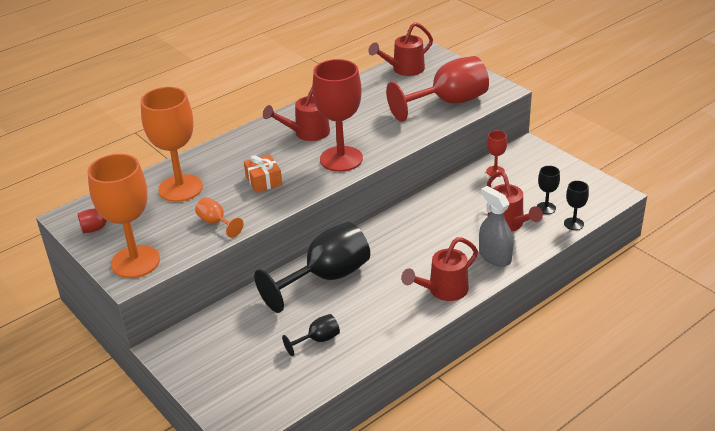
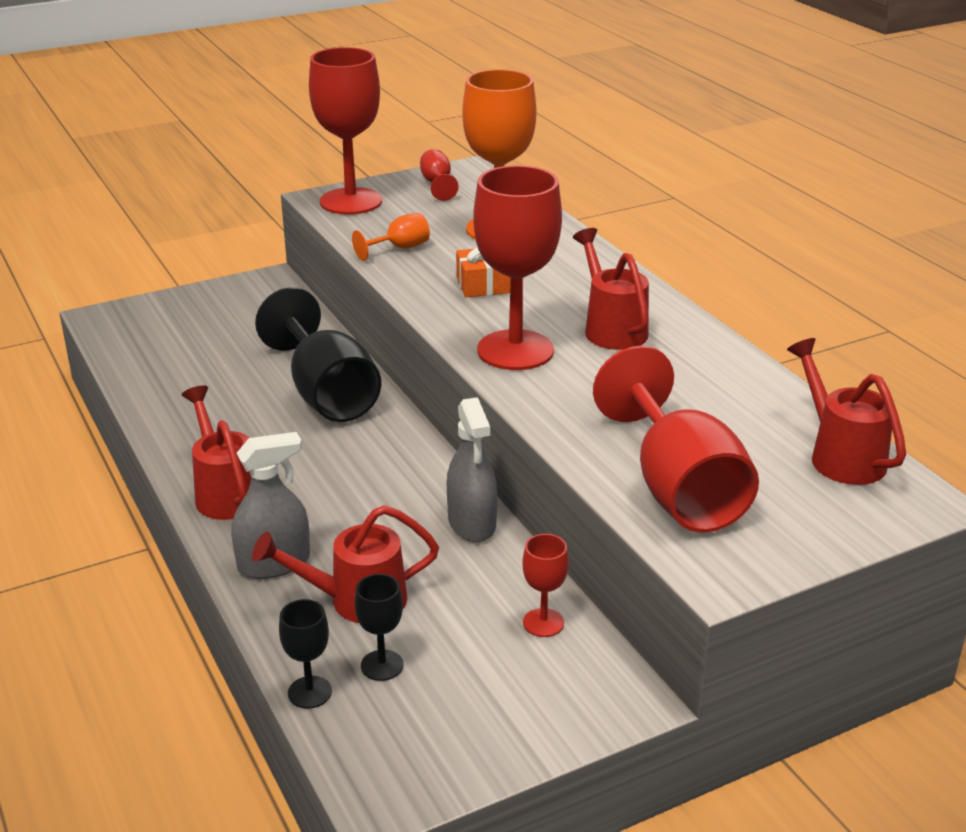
camera: 100 degrees right, 5 degrees down
orange goblet [87,154,160,278] -> red goblet [309,47,382,215]
black goblet [282,314,340,356] -> none
none -> grey spray bottle [447,397,497,542]

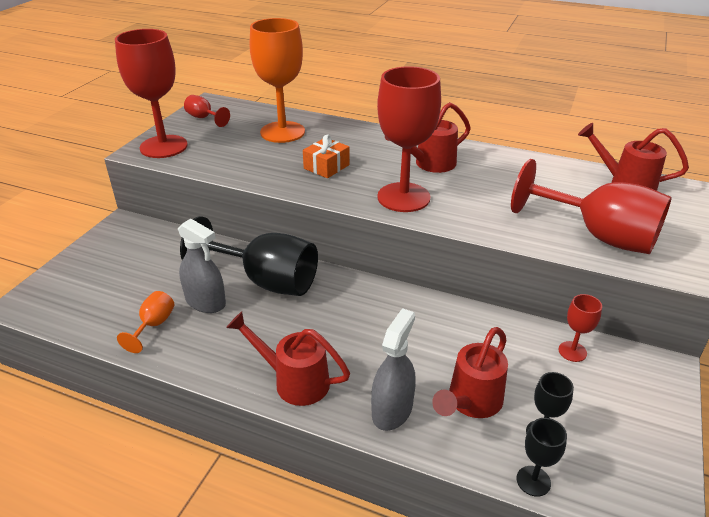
camera: 40 degrees left, 5 degrees up
orange goblet [352,213,430,261] -> orange goblet moved to [117,291,174,353]
grey spray bottle [447,397,497,542] -> grey spray bottle moved to [178,218,226,313]
red watering can [573,228,649,350] -> red watering can turned 60 degrees counterclockwise [385,102,471,173]

